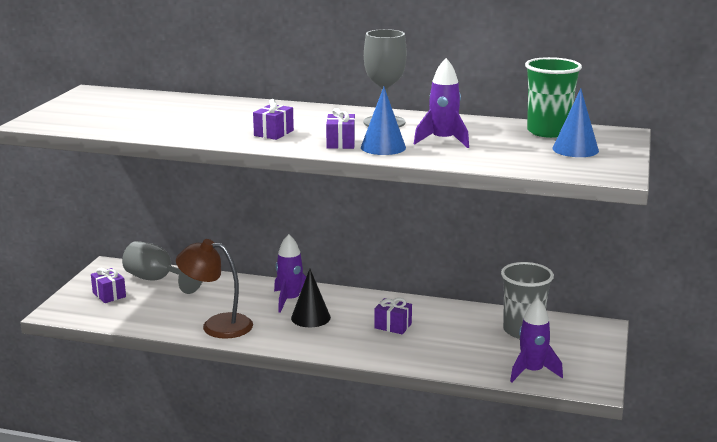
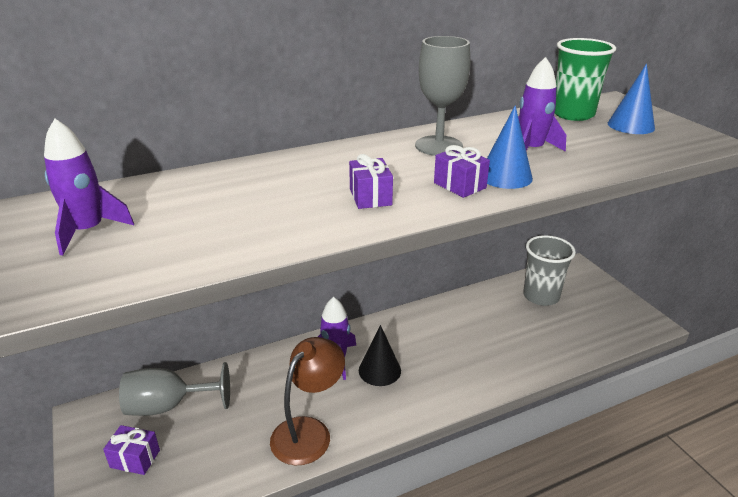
camera: 40 degrees left, 10 degrees up
brown lamp [176,239,253,339] -> brown lamp turned 150 degrees clockwise [270,337,345,465]
purple gift [374,298,412,334] -> none
purple rocket [510,298,563,382] -> purple rocket moved to [44,119,134,255]

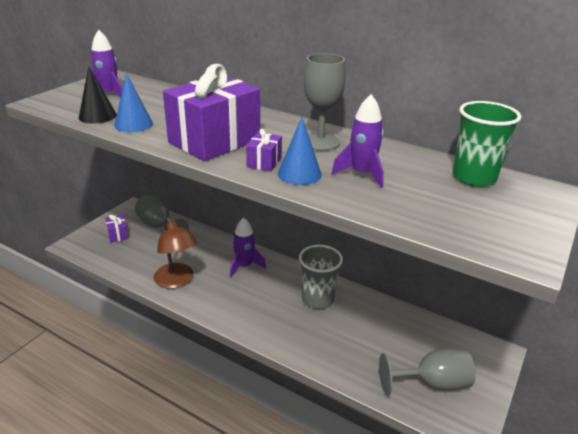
camera: 55 degrees right, 0 degrees up
brown lamp [270,337,345,465] -> brown lamp turned 60 degrees clockwise [154,217,197,289]
purple gift [349,154,393,209] -> purple gift [163,64,260,161], size x2.39
black cone [359,325,401,386] -> black cone moved to [78,66,117,124]
grey cup [523,235,576,306] -> grey cup moved to [299,245,343,309]
blue cone [608,64,655,134] -> blue cone moved to [114,73,153,132]
none -> grey goblet [379,349,475,395]

